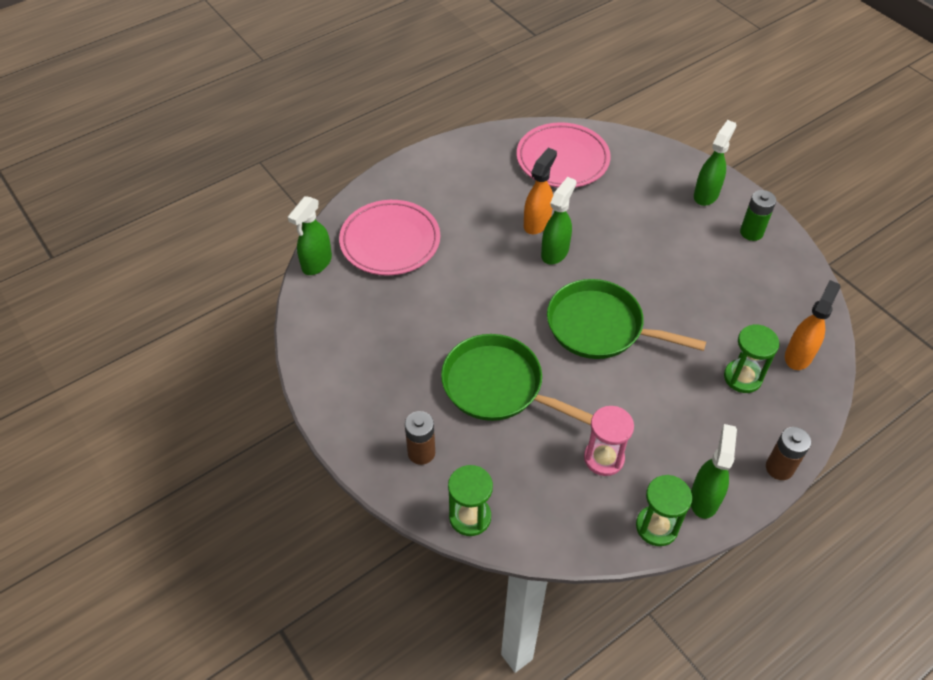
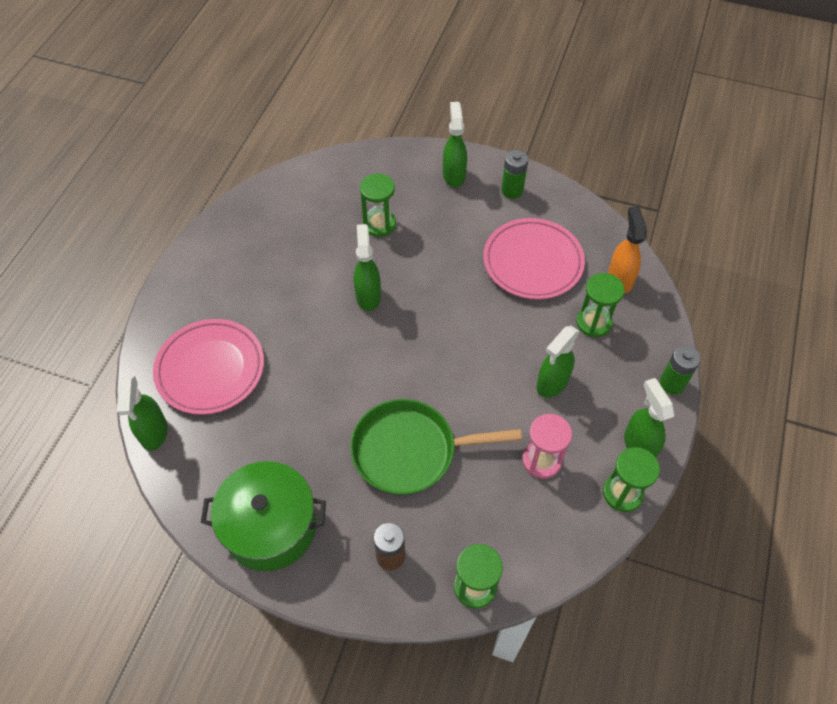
camera: 35 degrees left, 5 degrees up
pink plate [517,122,611,187] -> pink plate moved to [483,218,585,300]
orange spray bottle [524,148,557,234] -> none
green pan [547,279,706,359] -> none
brown battery [766,427,811,480] -> green battery [660,345,701,394]
none -> green pot [201,461,326,571]
none -> green hourglass [360,174,396,237]
none -> green spray bottle [536,326,580,398]

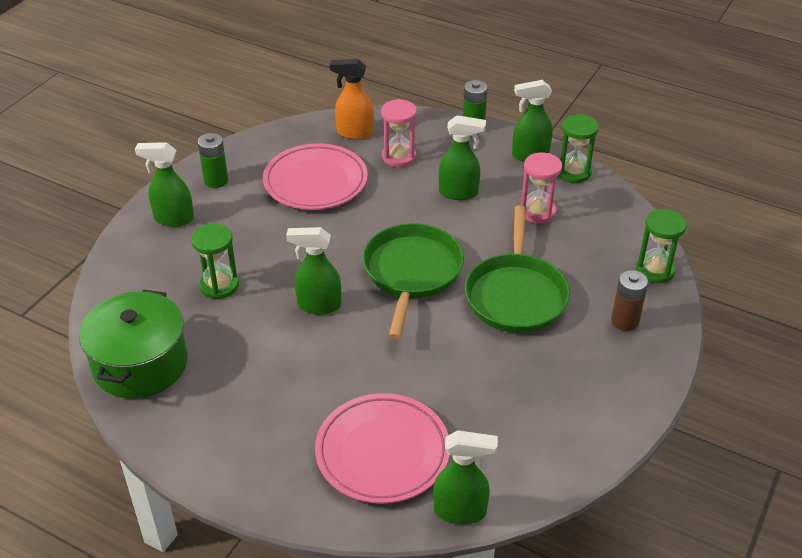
camera: 80 degrees left, 15 degrees down
green pot [201,461,326,571] -> green pot moved to [79,289,188,399]
green spray bottle [536,326,580,398] -> green spray bottle turned 45 degrees counterclockwise [439,115,486,200]
green hourglass [576,273,625,337] -> pink hourglass [381,99,417,167]
none -> green pan [362,223,464,340]

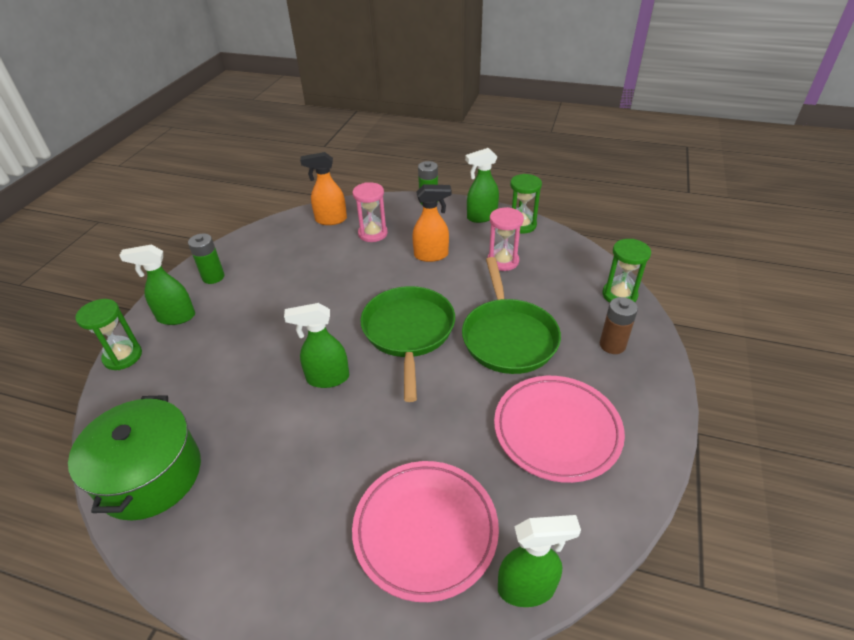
camera: 10 degrees left, 0 degrees up
green hourglass [191,223,239,299] -> green hourglass moved to [75,299,142,370]
pink plate [263,143,368,210] -> pink plate moved to [494,376,625,483]
green spray bottle [439,115,486,200] -> orange spray bottle [412,184,451,262]

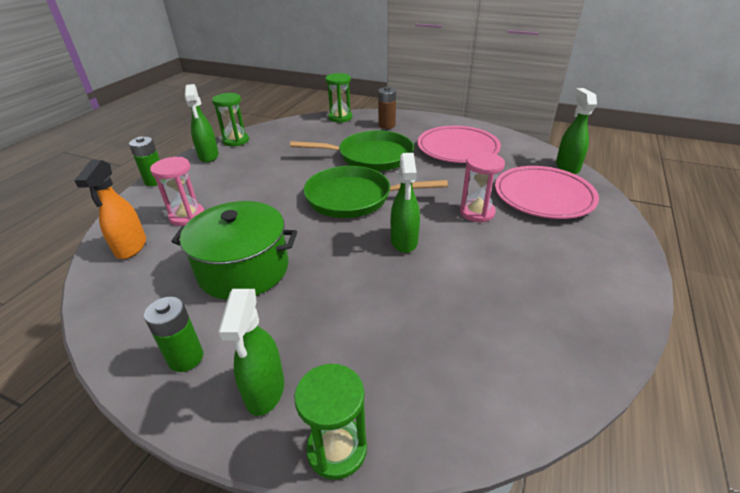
camera: 85 degrees left, 5 degrees down
green pot [68,395,201,521] -> green pot moved to [171,201,297,300]
orange spray bottle [412,184,451,262] -> none
pink hourglass [487,207,524,271] -> pink hourglass moved to [460,152,505,222]

